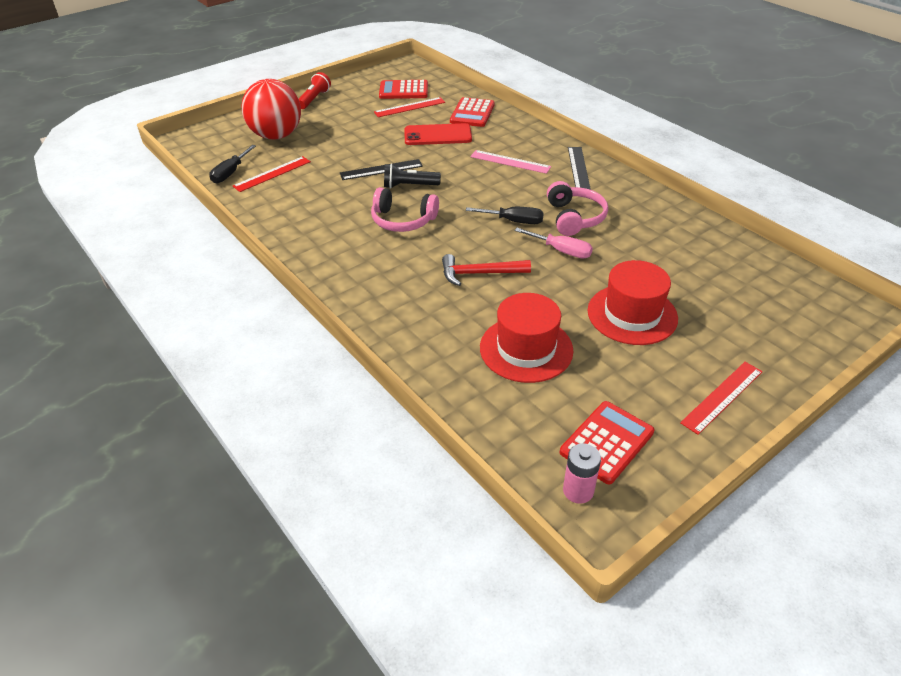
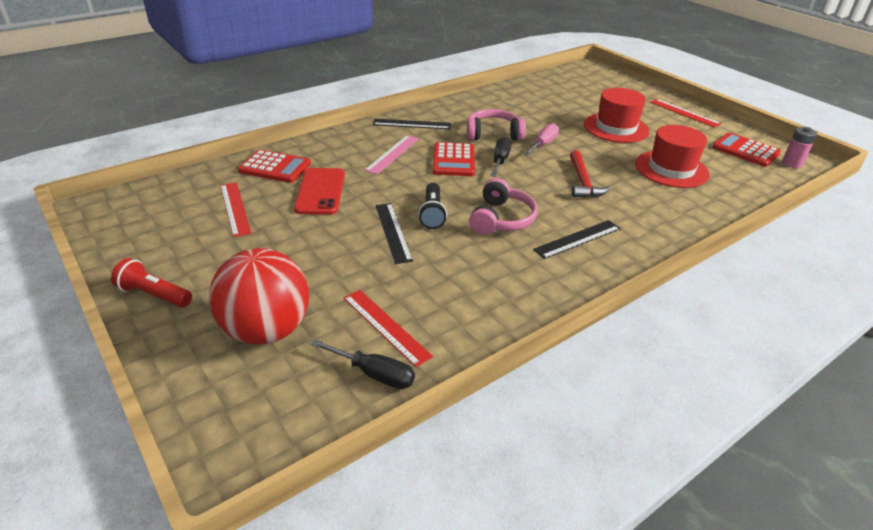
camera: 90 degrees left, 5 degrees down
red calculator [379,80,428,99] -> red calculator moved to [433,142,475,176]
none -> black ruler [533,220,621,259]

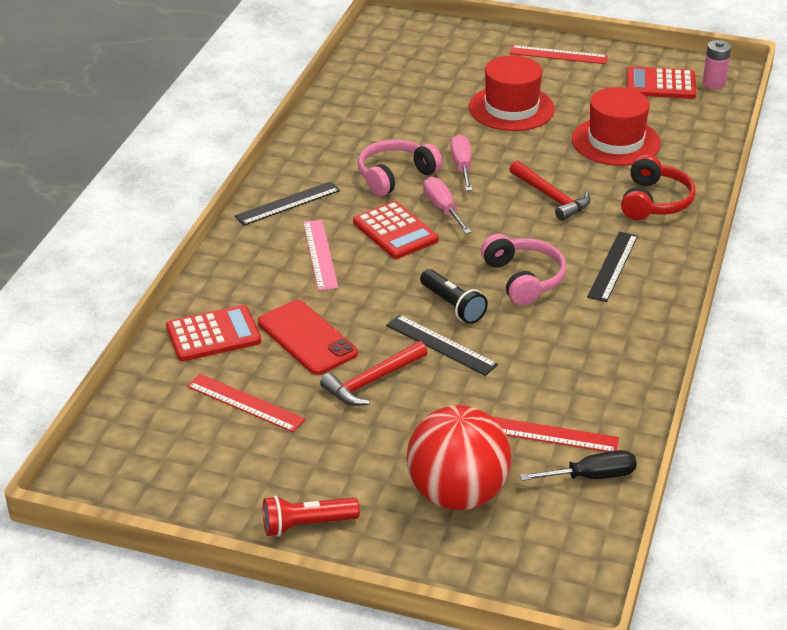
camera: 35 degrees left, 0 degrees up
black screwdriver [491,137,512,177] -> pink screwdriver [423,177,471,234]
none -> red hammer [320,341,428,406]
none -> red headphones [621,154,696,220]

